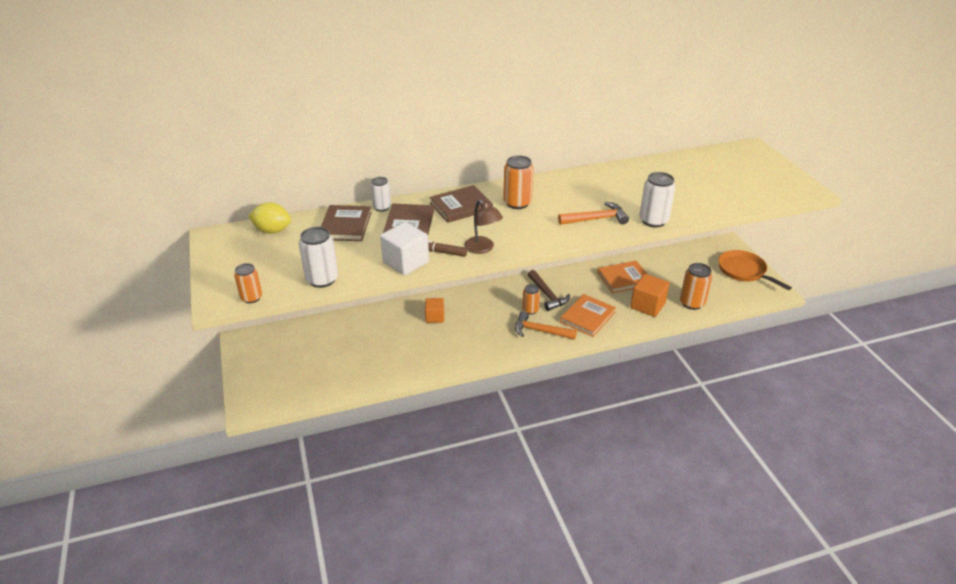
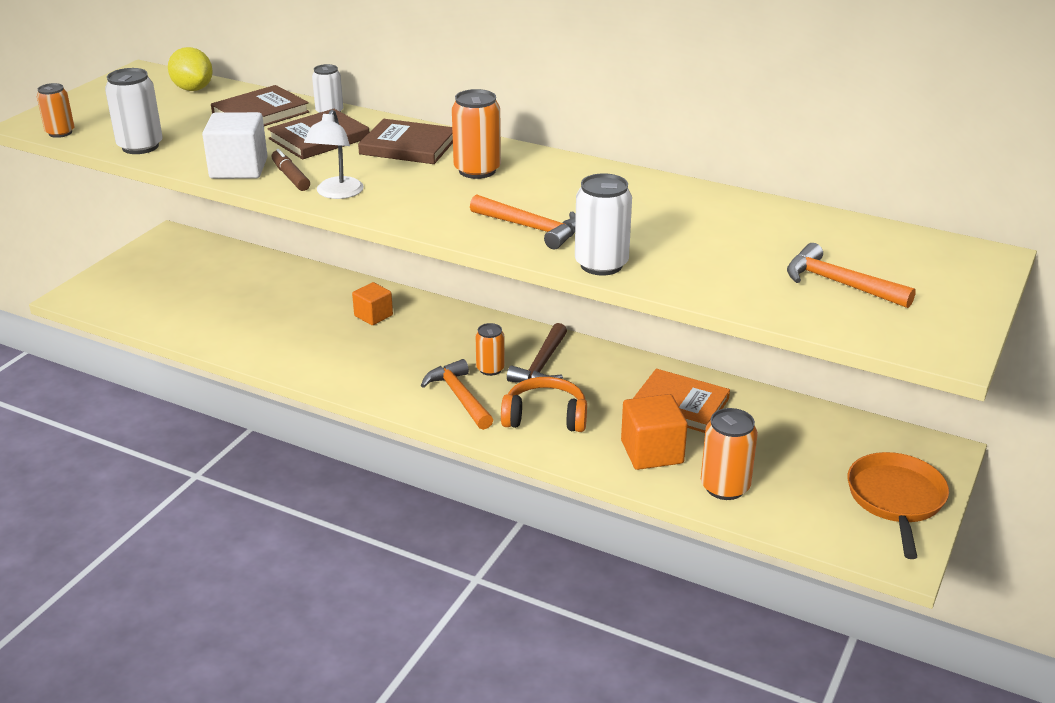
camera: 45 degrees right, 5 degrees down
brown lamp [464,200,503,254] -> white lamp [304,110,364,199]
orange book [560,294,616,337] -> orange headphones [501,377,587,432]
none -> orange hammer [787,243,916,308]

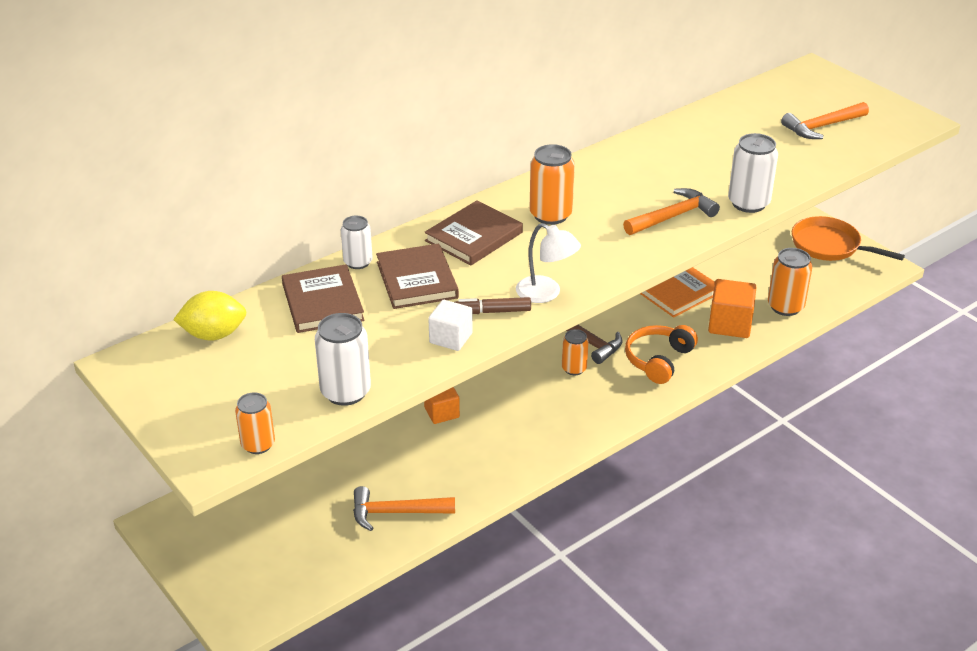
camera: 65 degrees left, 5 degrees up
white cube [202,112,267,179] -> white cube [428,300,473,351], size x0.65
orange hammer [421,359,493,430] -> orange hammer moved to [353,486,455,531]

